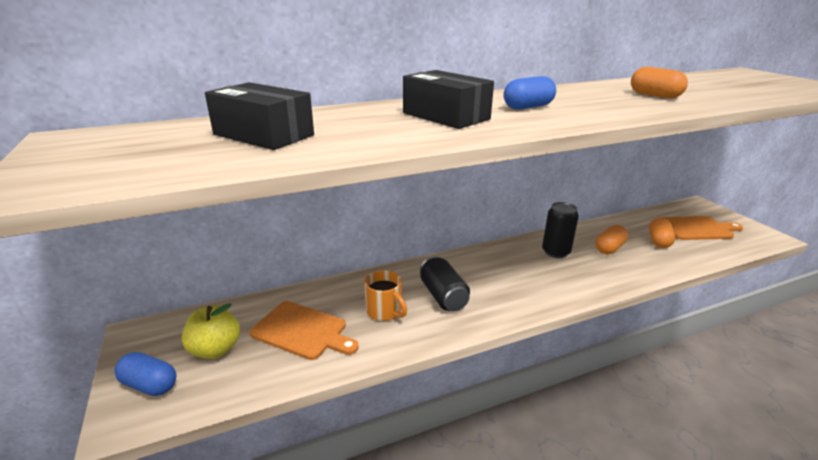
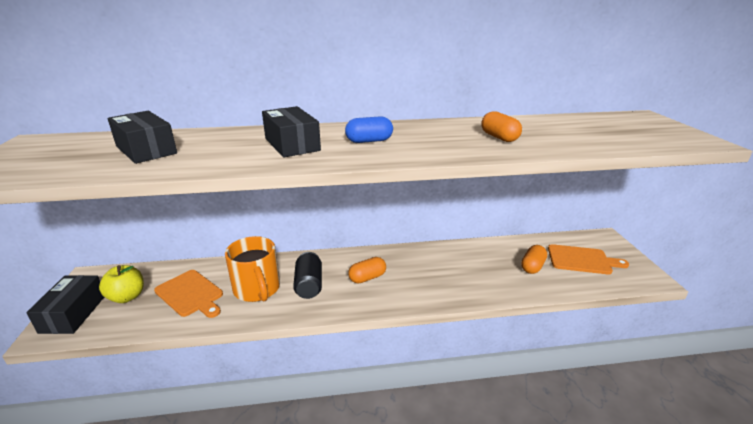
camera: 15 degrees right, 0 degrees up
blue capsule [114,352,176,396] -> black box [26,275,104,334]
orange mug [364,270,407,321] -> orange mug [225,236,280,302], size x1.63
black can [542,202,579,258] -> none
orange capsule [595,225,628,254] -> orange capsule moved to [348,257,386,283]

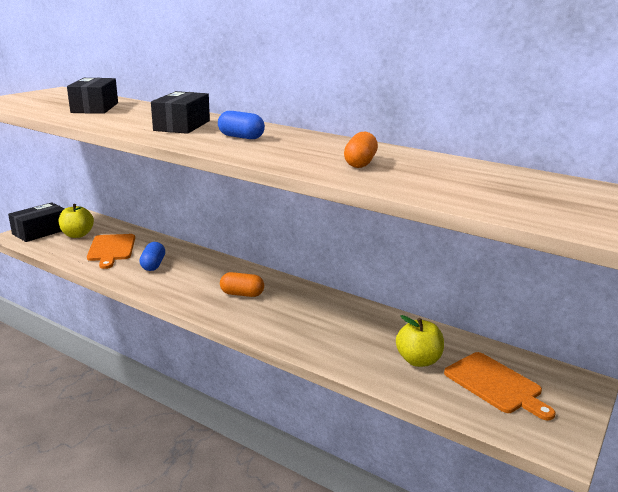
camera: 40 degrees right, 5 degrees down
orange mug [225,236,280,302] -> blue capsule [139,242,165,271]
black can [293,252,322,299] -> none
orange capsule [521,245,547,274] -> yellow apple [396,315,444,367]

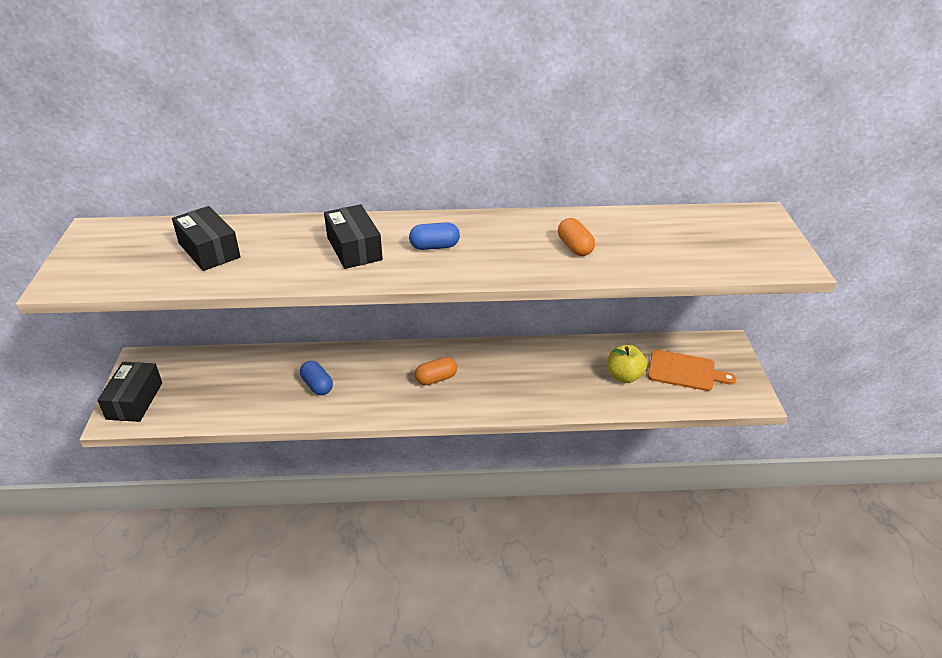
camera: 35 degrees left, 15 degrees up
yellow apple [58,204,94,238] -> none
orange cutting board [87,234,135,269] -> none

